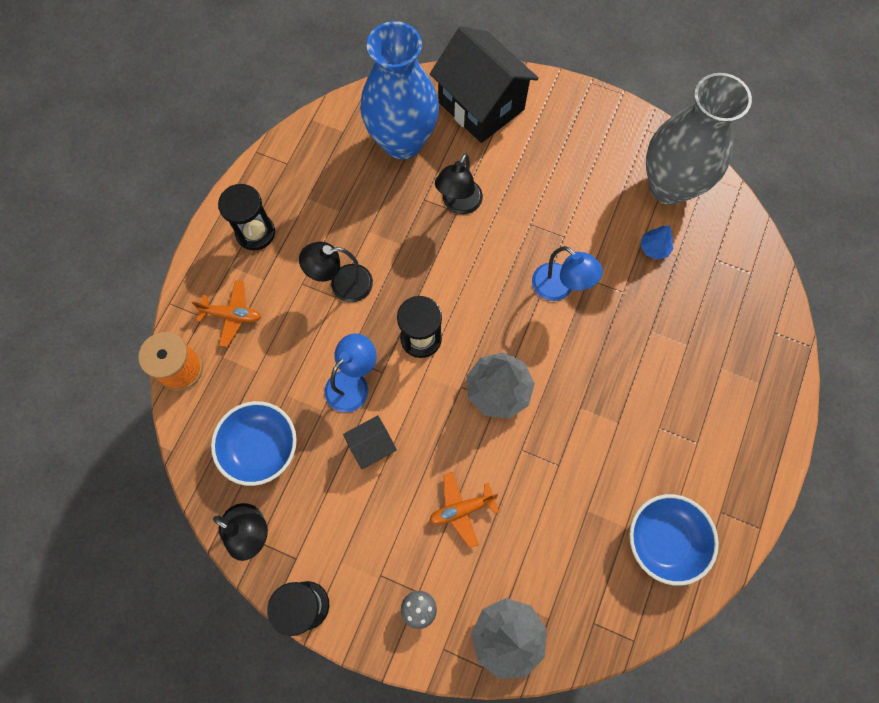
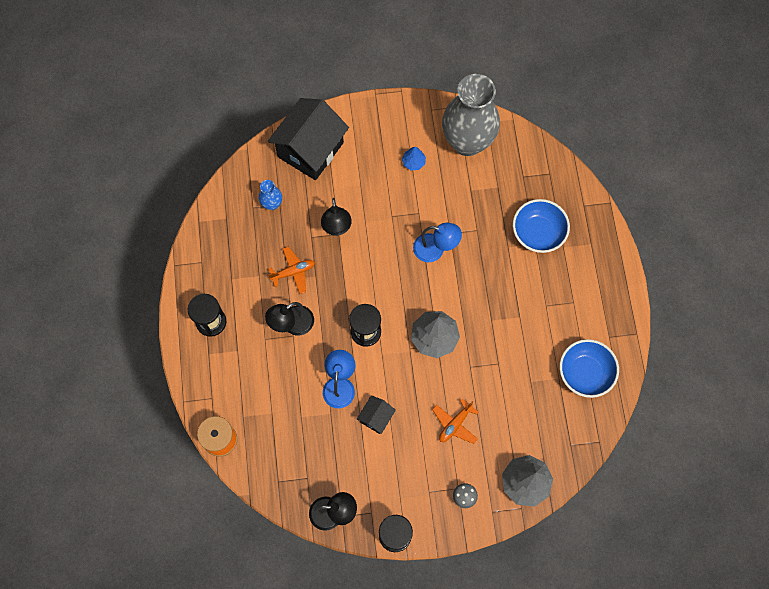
camera: 30 degrees left, 0 degrees up
orange plane [192,280,261,347] -> orange plane moved to [268,247,315,294]
blue bowl [211,401,297,486] -> blue bowl moved to [513,199,570,253]
blue vase [360,21,439,159] -> blue vase [259,180,282,210], size x0.41
black house [430,26,539,143] -> black house turned 75 degrees counterclockwise [268,98,349,180]
blue tree [640,225,674,260] -> blue tree moved to [402,147,426,170]

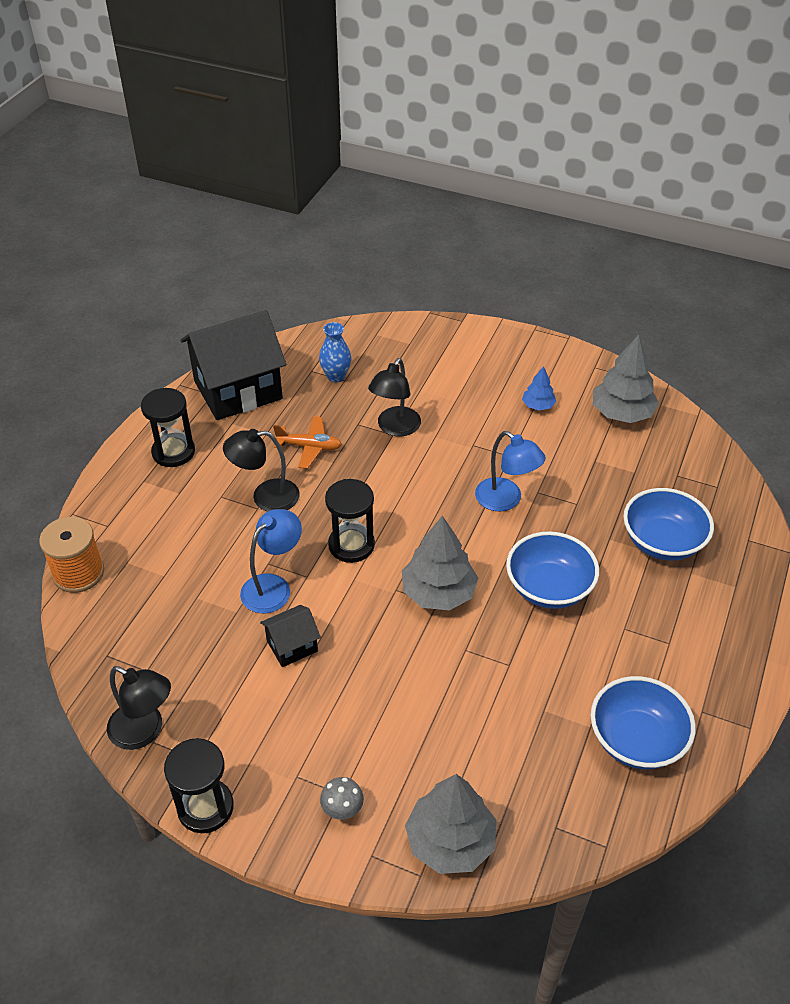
camera: 30 degrees right, 25 degrees down
black house [268,98,349,180] -> black house moved to [180,310,286,420]
orange plane [432,398,479,444] -> none
grey vase [442,74,500,156] -> grey tree [593,335,659,423]
none -> blue bowl [506,531,599,609]

